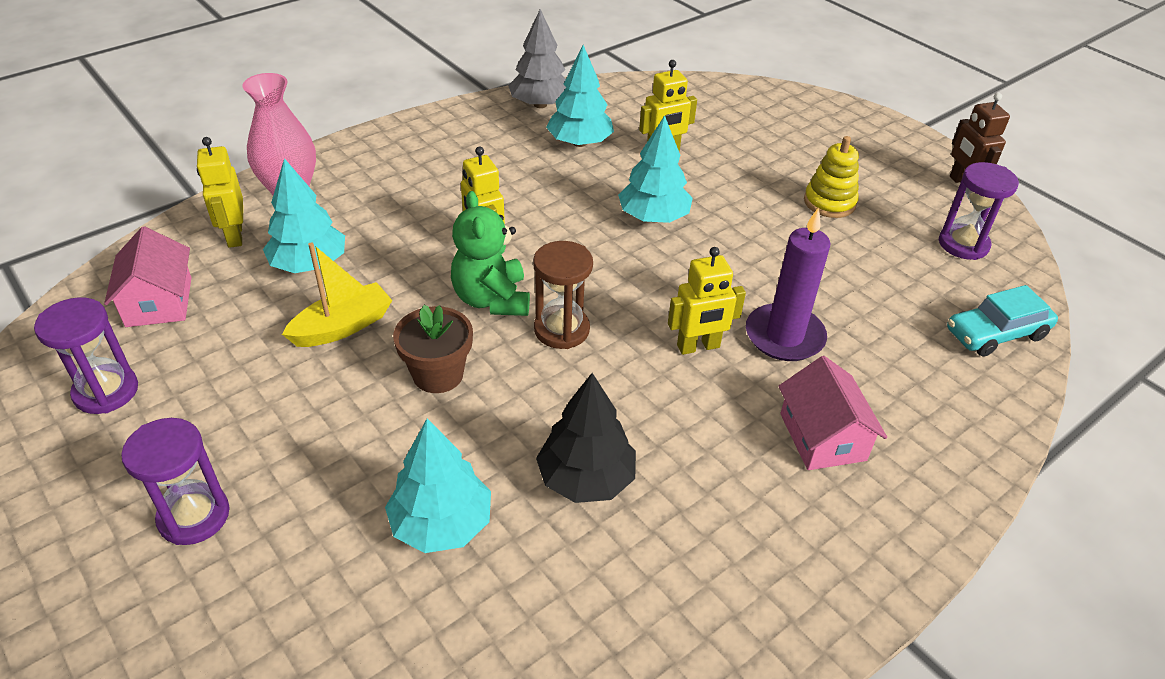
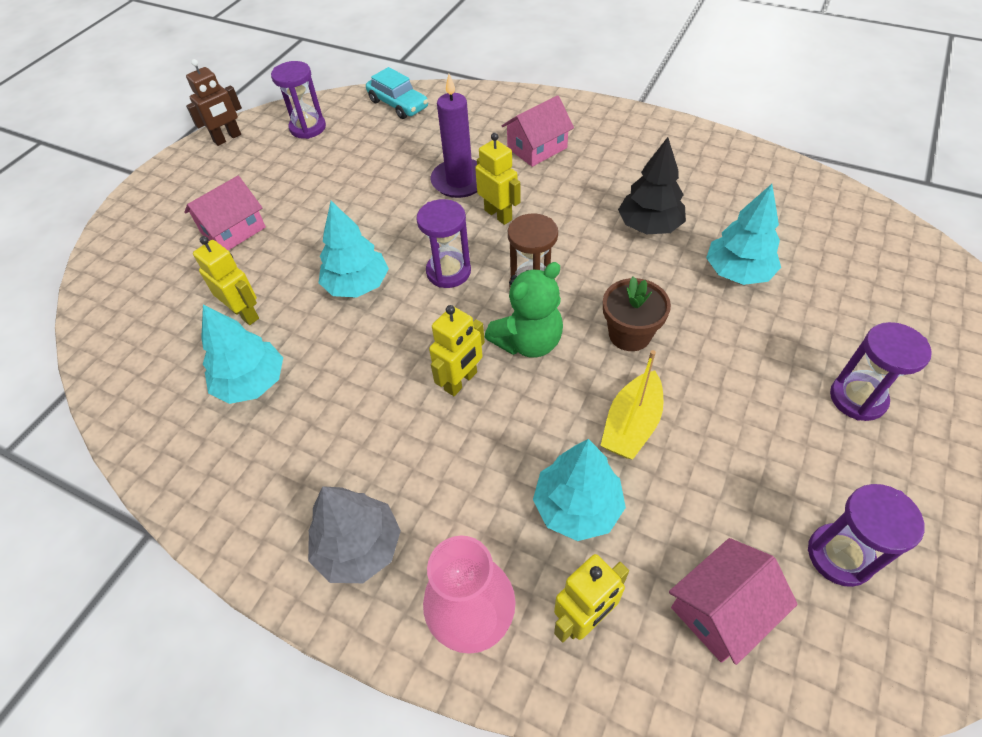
camera: 110 degrees left, 10 degrees up
yellow boat [282,242,392,347] -> yellow boat turned 90 degrees counterclockwise [600,350,664,459]
grey tree [508,9,566,108] -> grey tree moved to [308,486,401,583]
yellow stacking toy [804,136,859,218] -> none
none -> pink house [184,176,266,250]
none -> purple hourglass [416,199,471,288]

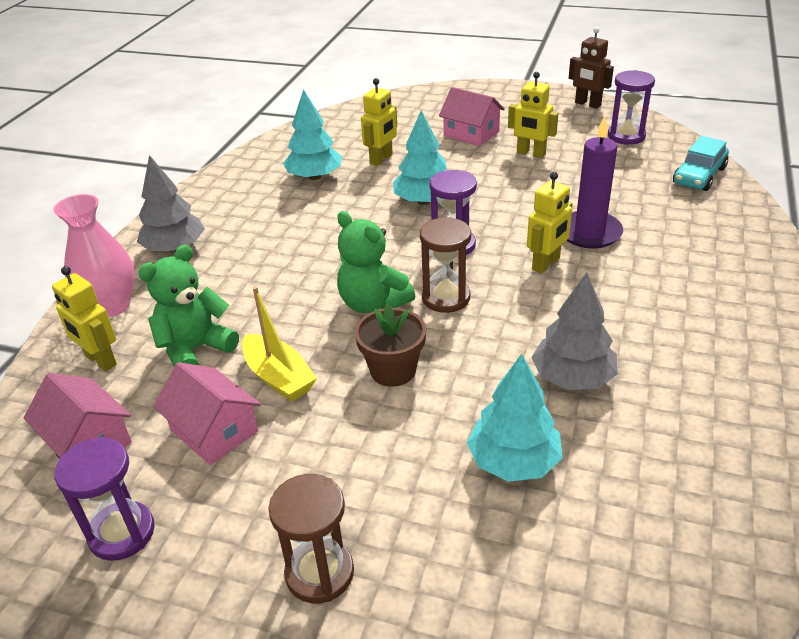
camera: 80 degrees right, 15 degrees down
yellow robot [429,305,485,396] -> yellow robot moved to [508,72,558,158]
pink house [502,95,574,167] -> pink house moved to [153,362,261,465]
turquoise tree [533,439,626,541] -> green teddy bear [138,245,239,366]
yellow boat [600,350,664,459] -> yellow boat turned 150 degrees counterclockwise [242,286,317,402]
black tree [618,137,686,235] -> grey tree [531,273,618,390]
purple hourglass [830,322,932,421] -> brown hourglass [268,474,354,603]

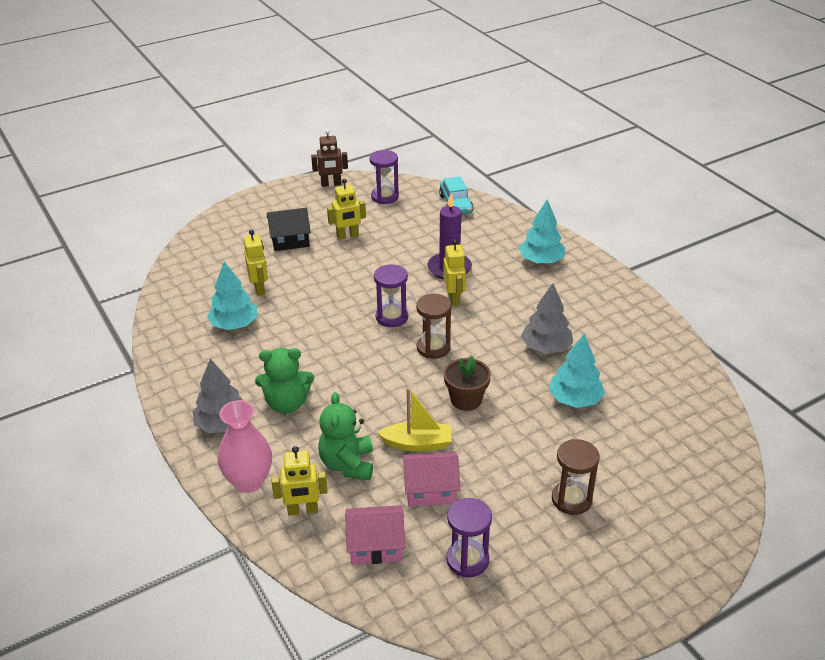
camera: 50 degrees left, 0 degrees up
green teddy bear [337,211,415,313] -> green teddy bear moved to [255,348,314,414]
turquoise tree [393,110,447,205] -> turquoise tree moved to [519,200,565,264]
pink house [439,87,505,146] -> black house [267,208,311,251]

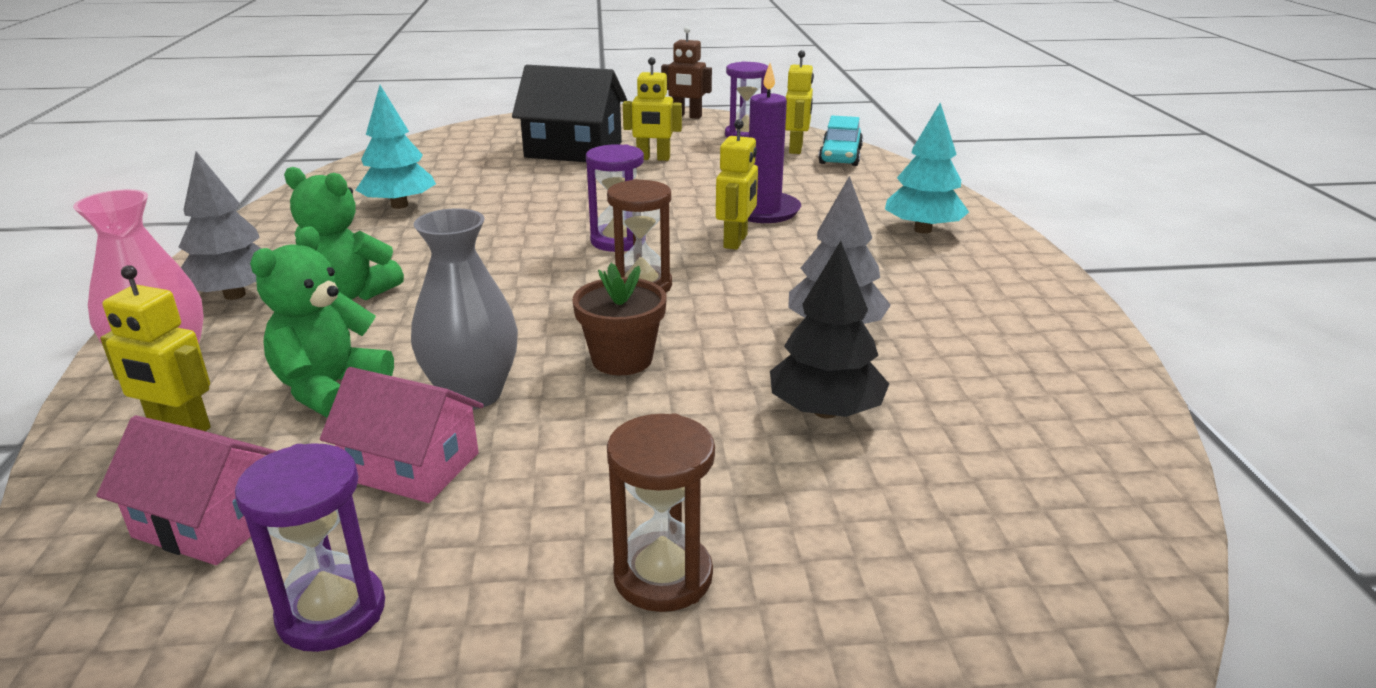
camera: 25 degrees right, 10 degrees down
yellow robot [244,230,268,296] -> yellow robot moved to [785,50,814,154]
black house [267,208,311,251] -> black house [512,65,627,162], size x1.55
yellow boat [377,388,451,451] -> grey vase [411,208,518,410]
turquoise tree [549,334,605,408] -> black tree [770,241,889,419]

